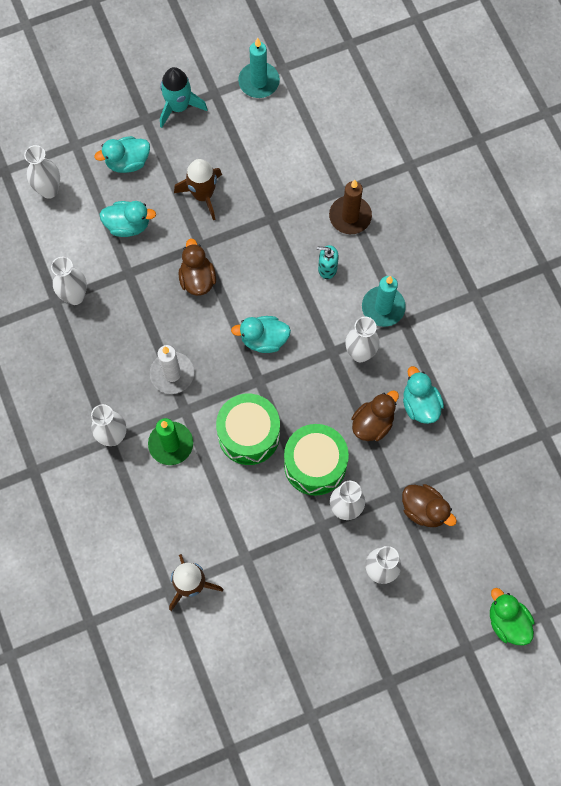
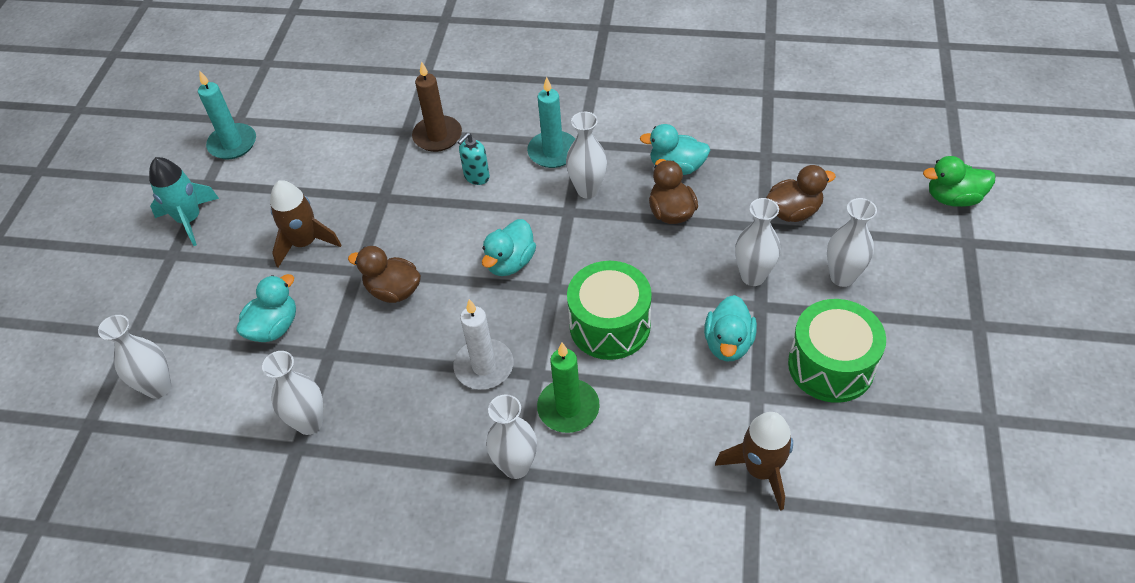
camera: 55 degrees left, 20 degrees down
turquoise duck [94,136,150,173] -> turquoise duck moved to [704,295,757,361]
green drum [284,424,349,496] -> green drum moved to [788,299,886,403]

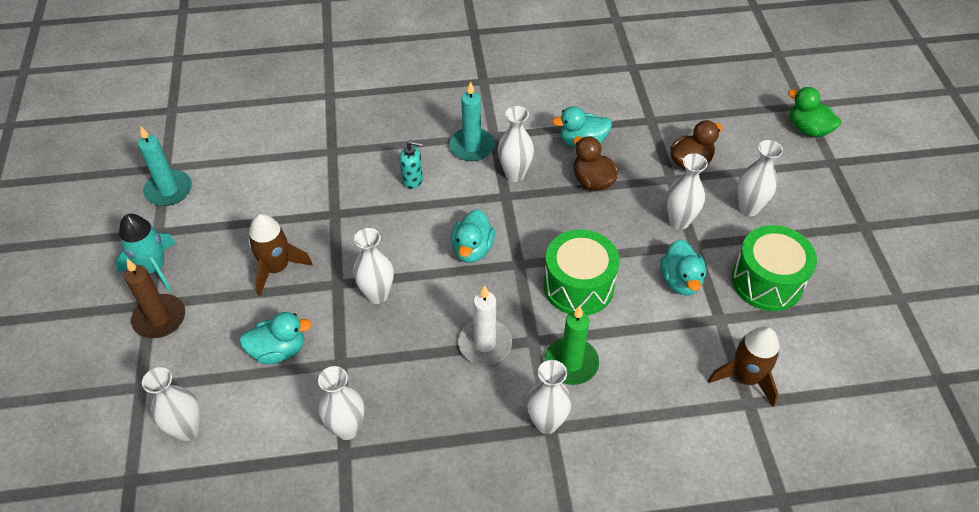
camera: 20 degrees left, 0 degrees up
turquoise duck [236,274,296,342] -> turquoise duck turned 60 degrees clockwise [239,312,312,364]
brown duck [348,246,421,303] -> white vase [353,228,394,304]
brown candle [412,61,462,152] -> brown candle moved to [124,259,185,338]
turquoise soap dispenser [458,133,490,185] -> turquoise soap dispenser turned 105 degrees counterclockwise [400,141,423,189]
green duck [923,156,995,207] -> green duck turned 60 degrees clockwise [788,87,841,137]

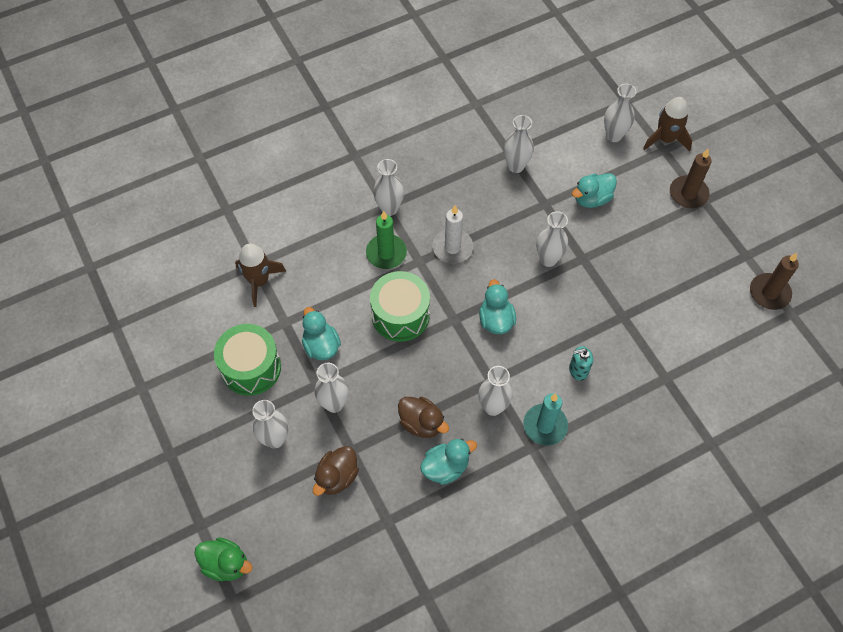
camera: 160 degrees right, 10 degrees up
turquoise rocket [115,214,176,292] -> none
turquoise candle [138,126,192,206] -> brown candle [750,253,799,310]
brown rocket [248,214,313,296] -> brown rocket moved to [643,97,692,151]

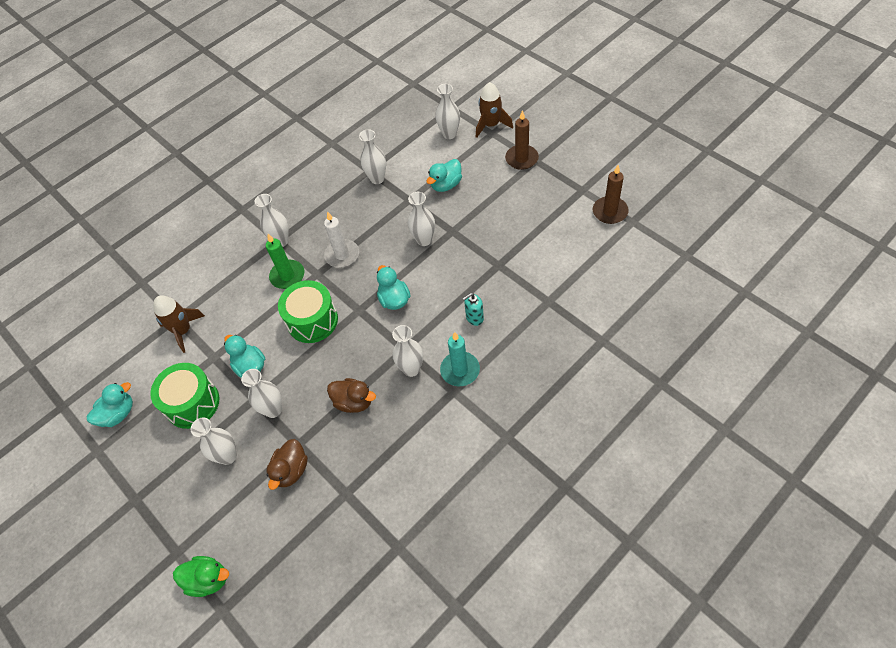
camera: 10 degrees left, 5 degrees down
turquoise duck [420,439,477,485] -> turquoise duck moved to [87,382,133,427]

